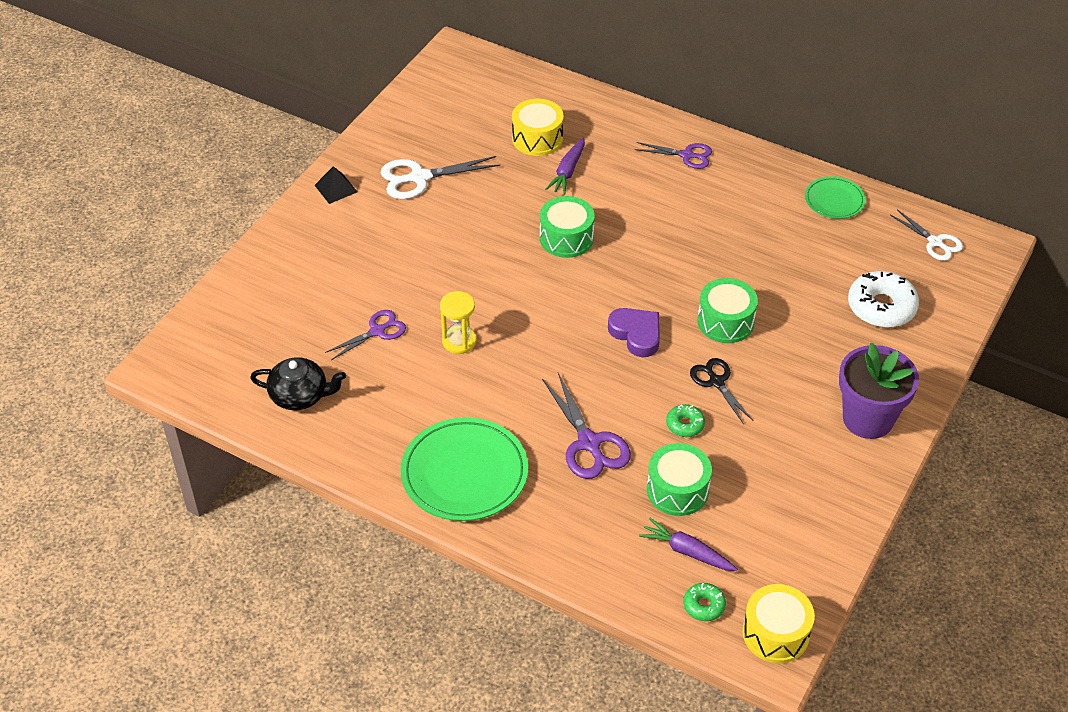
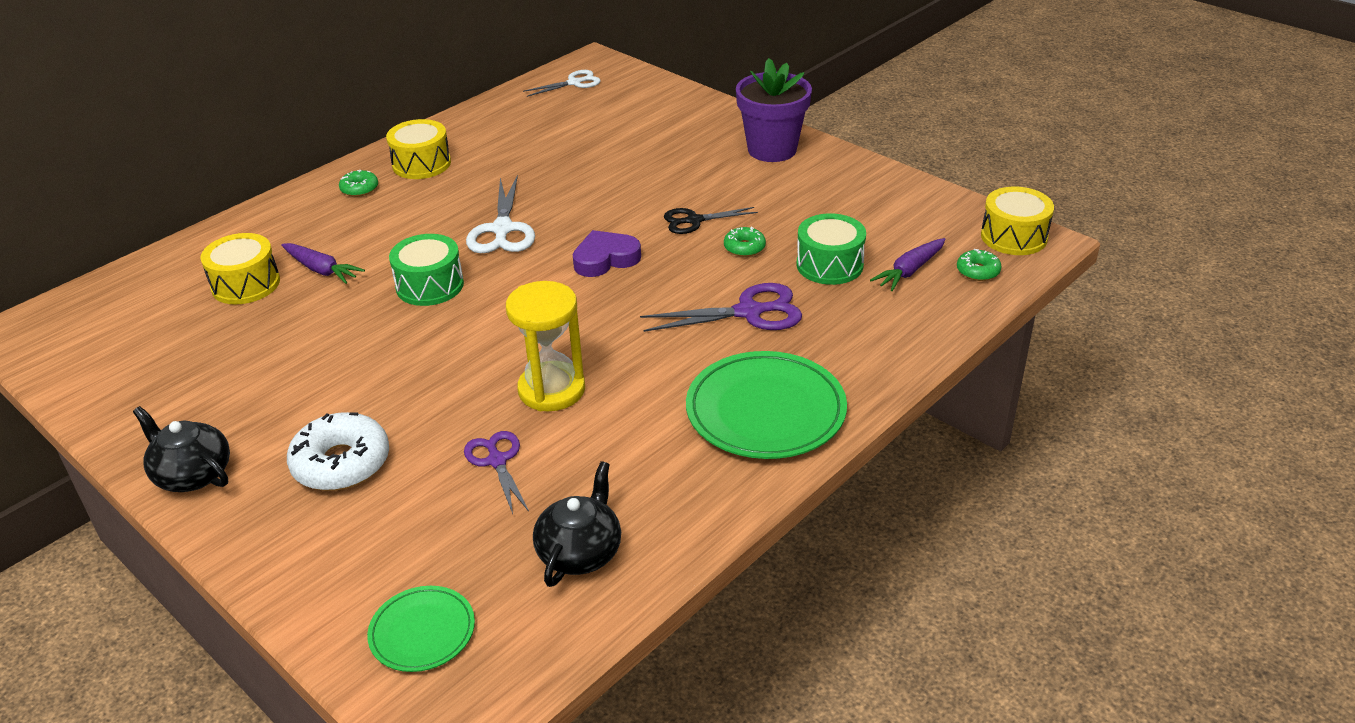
camera: 75 degrees left, 10 degrees down
black pyramid [315,166,357,204] -> black teapot [133,406,230,492]
white scissors [381,156,500,199] -> white scissors moved to [466,175,535,253]
yellow hourglass [440,291,476,354] -> yellow hourglass [506,281,585,411], size x1.50
purple scissors [635,142,712,169] -> green donut [339,170,378,197]
green drum [697,278,758,343] -> none
green plate [805,176,866,219] -> green plate moved to [367,586,475,672]
white donut [848,271,919,328] -> white donut moved to [287,412,389,491]
none -> yellow drum [386,119,451,179]

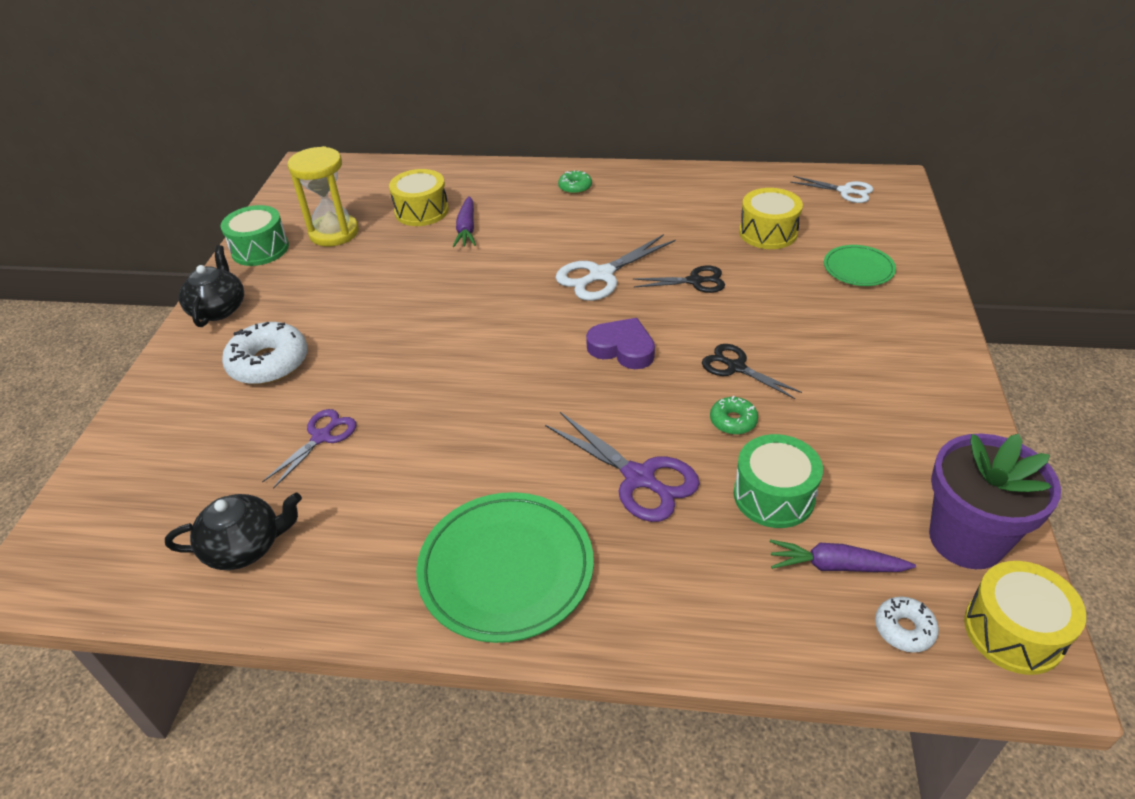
camera: 55 degrees right, 5 degrees up
green plate [367,586,475,672] -> green plate moved to [824,245,896,286]
yellow drum [386,119,451,179] -> yellow drum moved to [739,188,803,249]
green drum [389,234,464,306] -> green drum moved to [221,205,289,266]
yellow hourglass [506,281,585,411] -> yellow hourglass moved to [288,146,359,246]
purple flower pot [736,58,812,162] -> purple flower pot moved to [929,433,1061,569]
green donut [957,249,1002,281] -> white donut [875,597,939,653]
none -> black scissors [633,265,725,293]

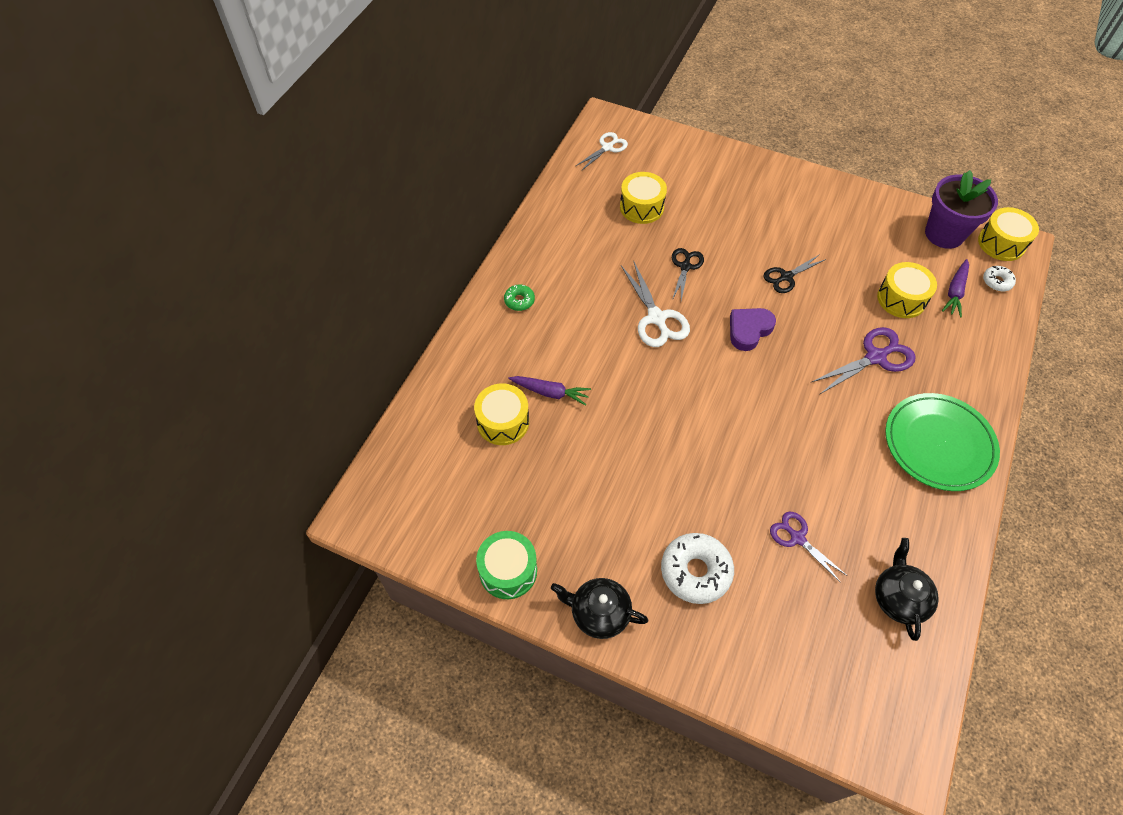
camera: 75 degrees left, 15 degrees up
yellow hourglass [288,146,359,246] -> none
green donut [710,396,758,435] -> none
green drum [734,434,823,528] -> yellow drum [877,262,937,318]
green plate [824,245,896,286] -> none

